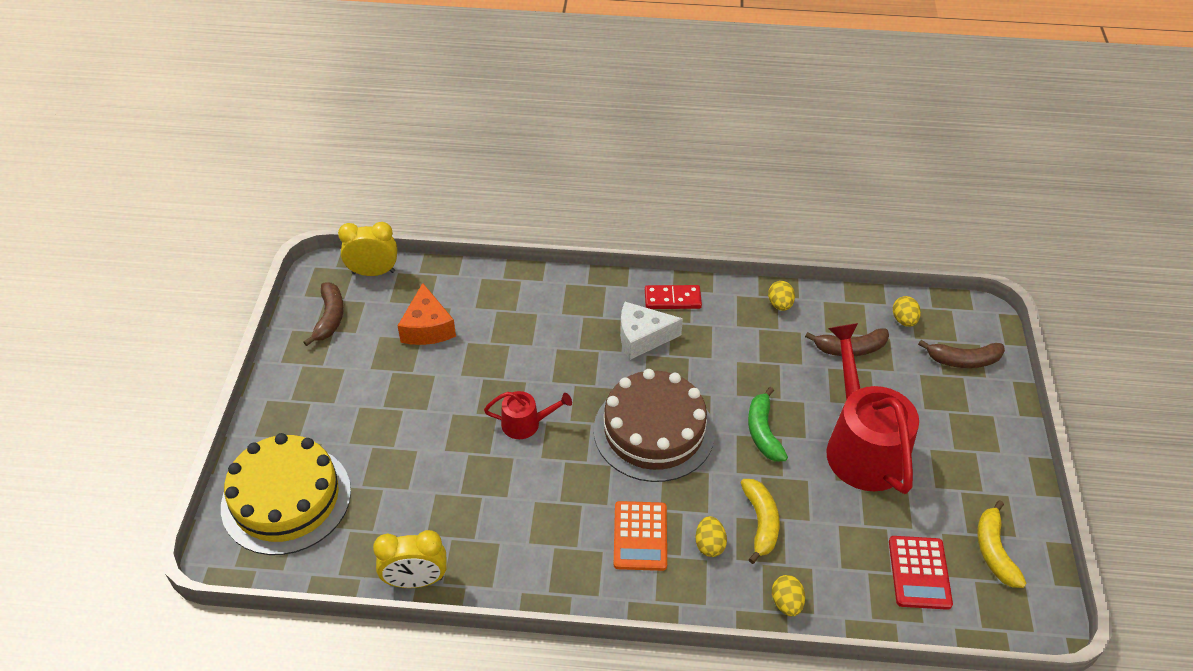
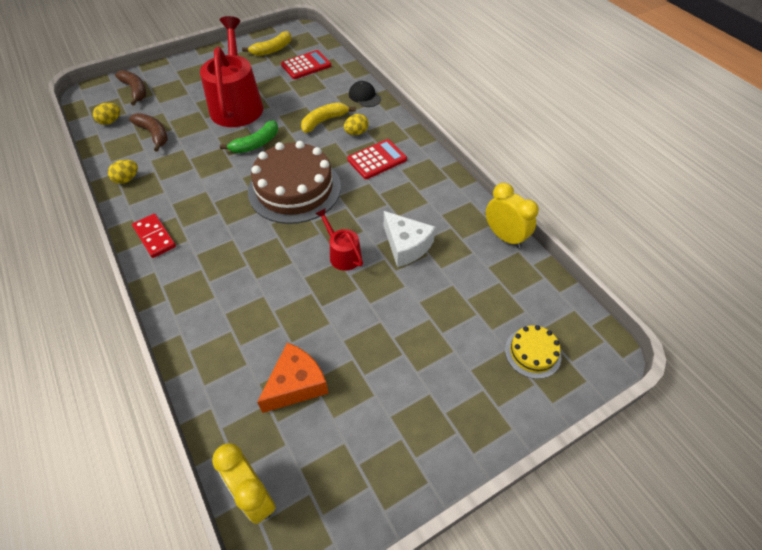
camera: 125 degrees left, 5 degrees up
yellow cake [221,433,351,555] -> yellow cake [505,325,561,379], size x0.48
brown banana [303,282,344,346] -> none
orange calculator [614,501,667,571] -> red calculator [347,139,407,179]
white cheese [620,302,683,360] -> white cheese moved to [384,211,436,267]
yellow egg [772,575,805,616] -> black cap [349,81,381,107]
red watering can [826,323,919,494] -> red watering can turned 135 degrees clockwise [200,16,263,127]

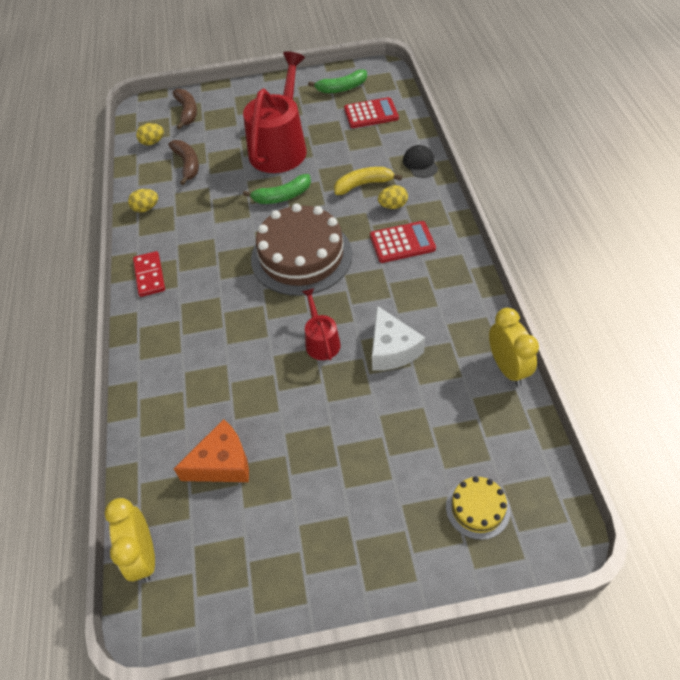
camera: 25 degrees right, 0 degrees up
yellow banana [242,31,291,56] -> green banana [308,69,367,93]

